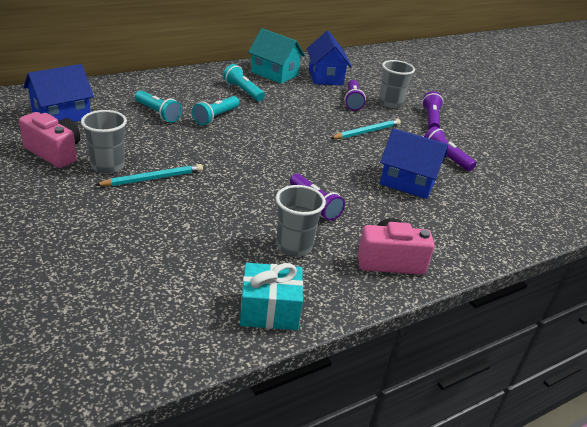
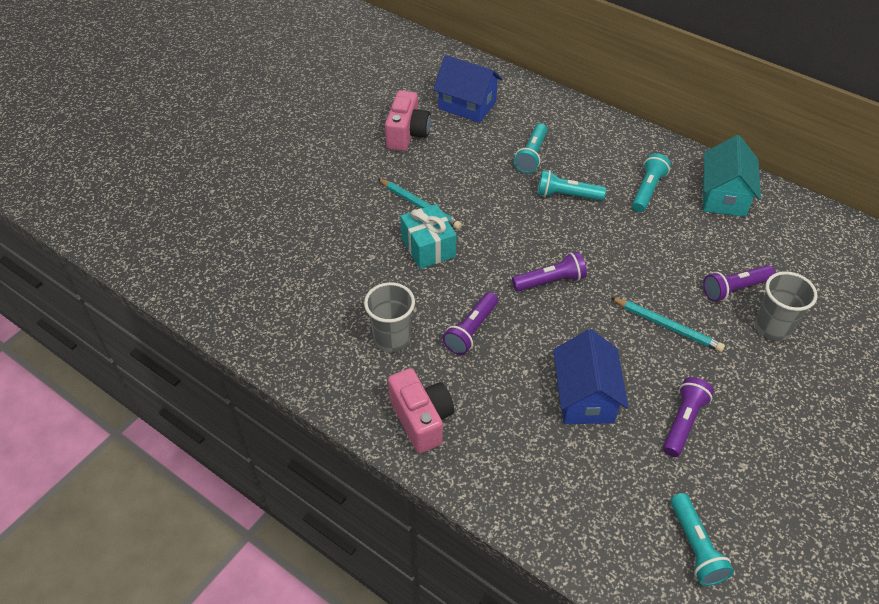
camera: 70 degrees right, 15 degrees up
grey cup [81,110,127,174] -> none
turquoise gift [240,263,303,330] -> turquoise gift moved to [400,204,456,269]
blue house [307,31,352,86] -> none
purple flashlight [422,91,444,129] -> purple flashlight moved to [512,251,587,292]
none -> turquoise flashlight [671,493,734,586]

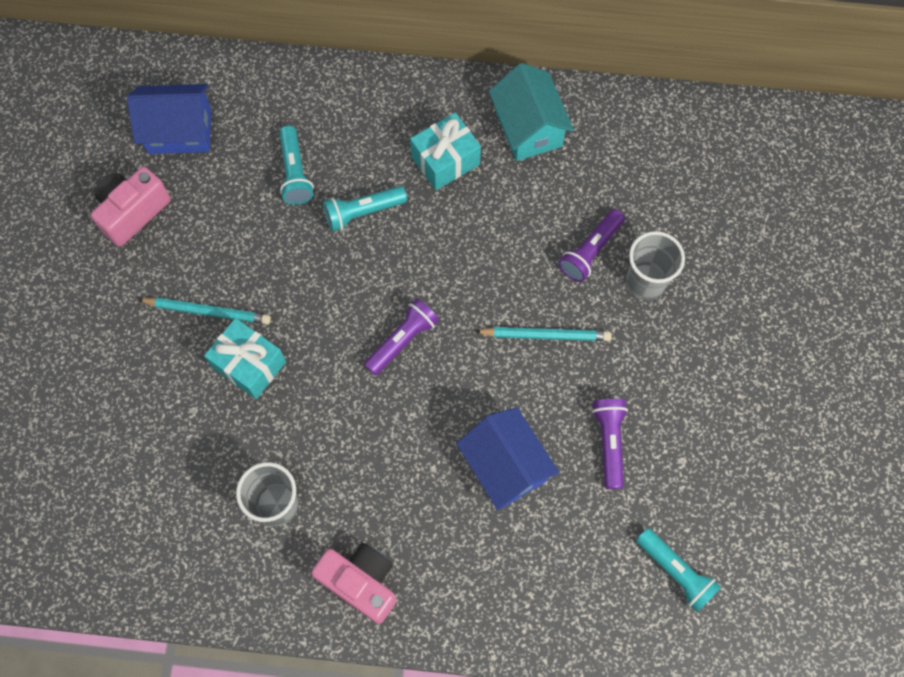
camera: 30 degrees left, 20 degrees up
pink camera [385,90,431,151] -> pink camera turned 120 degrees counterclockwise [91,167,171,247]
purple flashlight [443,292,498,355] -> none
turquoise flashlight [632,153,671,212] -> turquoise gift [410,112,481,190]

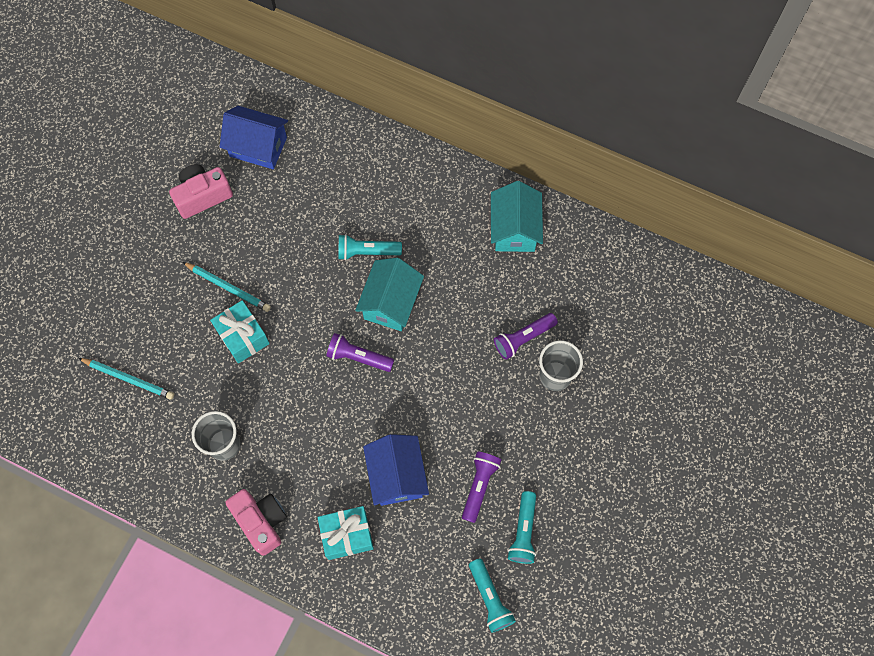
camera: 20 degrees right, 0 degrees up
turquoise flashlight [279,126,314,205] -> turquoise flashlight moved to [508,491,536,564]
purple flashlight [364,298,439,376] -> purple flashlight turned 135 degrees counterclockwise [326,333,394,372]
turquoise gift [410,112,481,190] -> turquoise gift moved to [317,506,374,560]
turquoise pencil [474,327,612,341] -> turquoise pencil moved to [78,358,174,400]
none -> turquoise house [355,258,424,331]

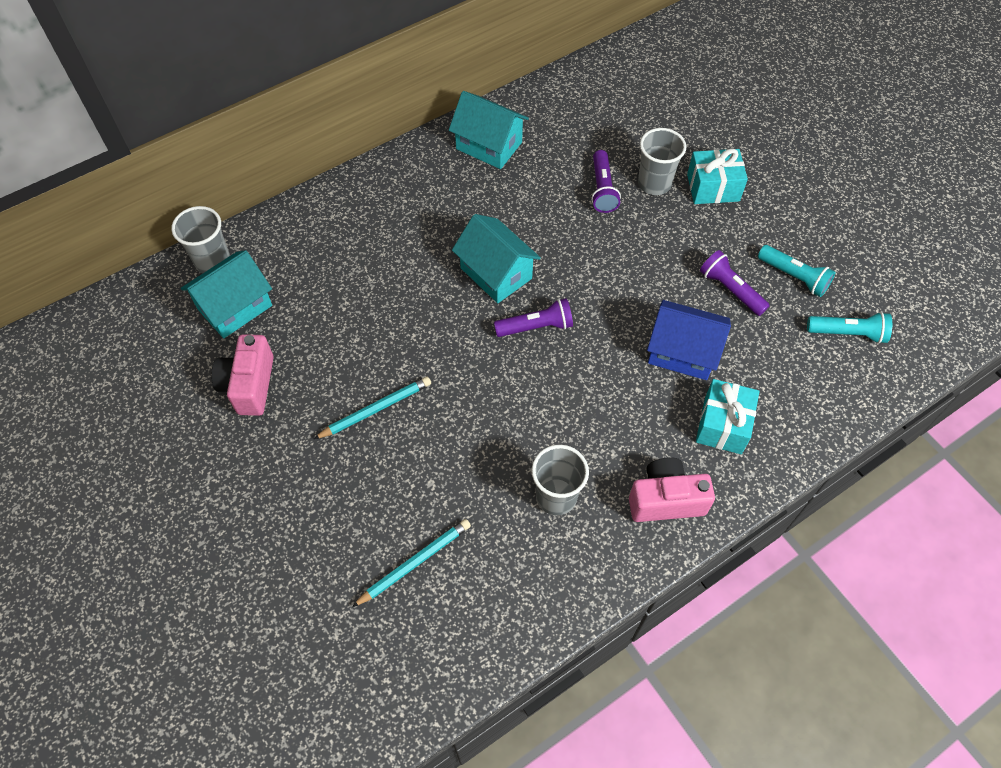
camera: 60 degrees left, 10 degrees down
turquoise gift [210,300,270,364] -> turquoise gift moved to [687,148,748,204]
blue house [220,106,288,169] -> turquoise house [181,250,272,338]
purple flashlight [326,333,394,372] -> purple flashlight turned 150 degrees counterclockwise [494,298,573,337]
turquoise flashlight [338,234,402,260] -> none
none -> grey cup [171,206,230,274]

